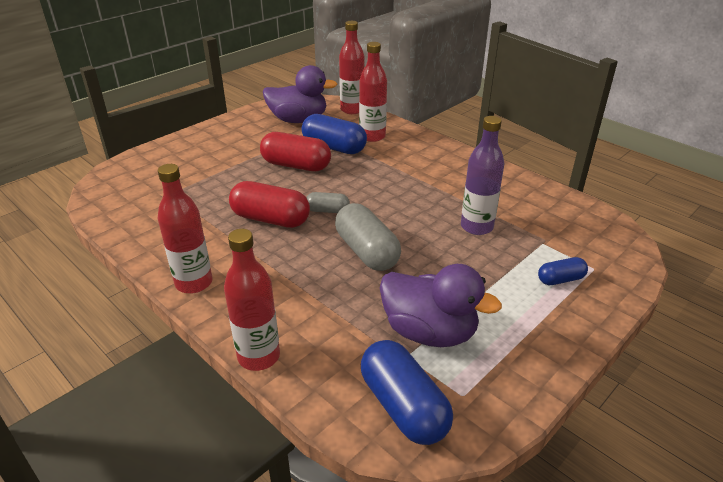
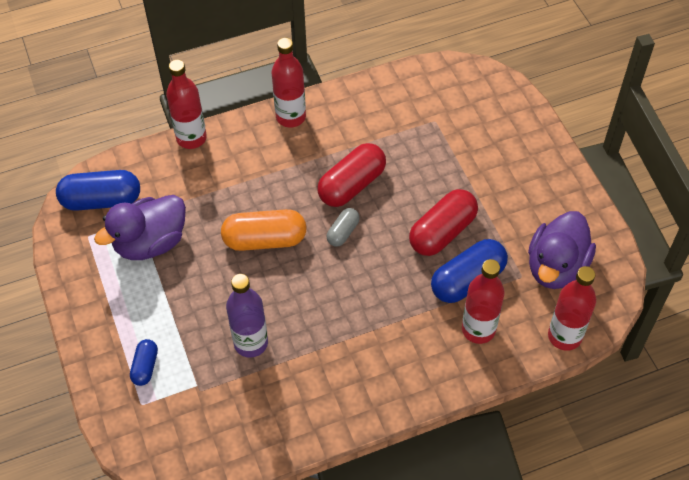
camera: 115 degrees right, 20 degrees up
grey capsule [335,203,401,271] -> orange capsule [221,209,307,251]

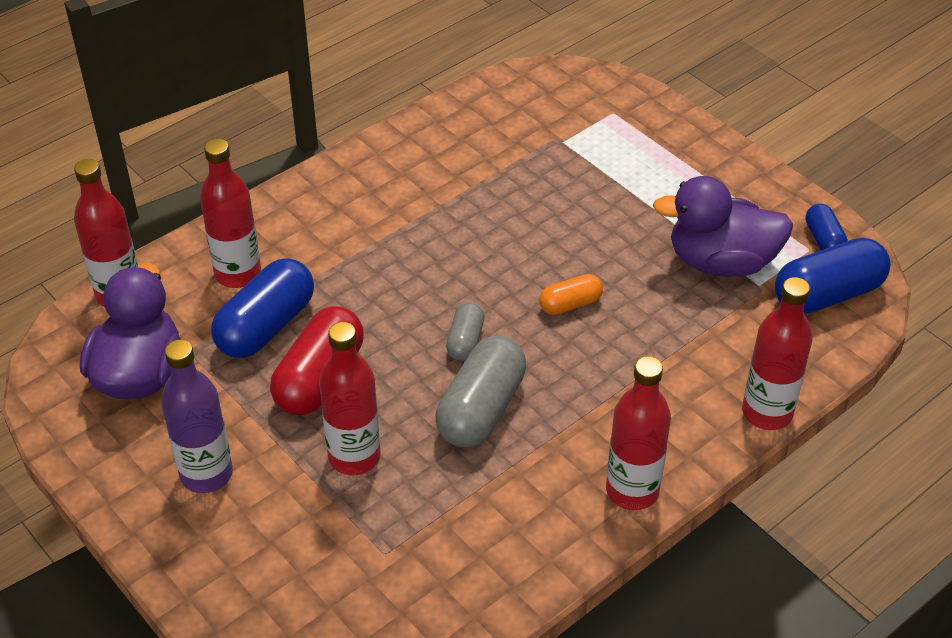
camera: 160 degrees right, 10 degrees down
purple duck [94,195,186,260] -> purple duck turned 120 degrees counterclockwise [653,176,793,277]
blue capsule [130,339,158,386] -> blue capsule moved to [806,204,848,250]
orange capsule [221,209,307,251] -> orange capsule [539,274,603,315], size x0.54
purple bottle [226,274,268,358] -> purple bottle moved to [161,339,233,493]
red capsule [318,143,386,207] -> grey capsule [436,336,526,447]
none -> red bottle [319,322,381,475]

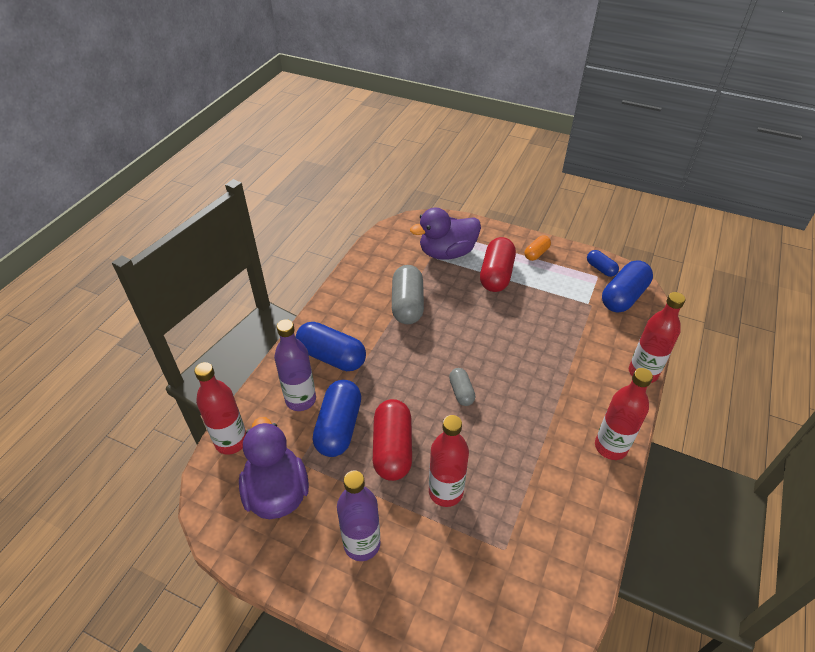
camera: 25 degrees left, 0 degrees up
red bottle [200,139,261,288] -> purple bottle [274,319,316,411]
grey capsule [436,336,526,447] -> grey capsule moved to [392,265,424,324]
orange capsule [539,274,603,315] -> orange capsule moved to [524,235,551,261]
purple duck [653,176,793,277] -> purple duck moved to [410,208,481,260]
none -> blue capsule [296,322,366,371]
none -> red capsule [480,237,516,292]

